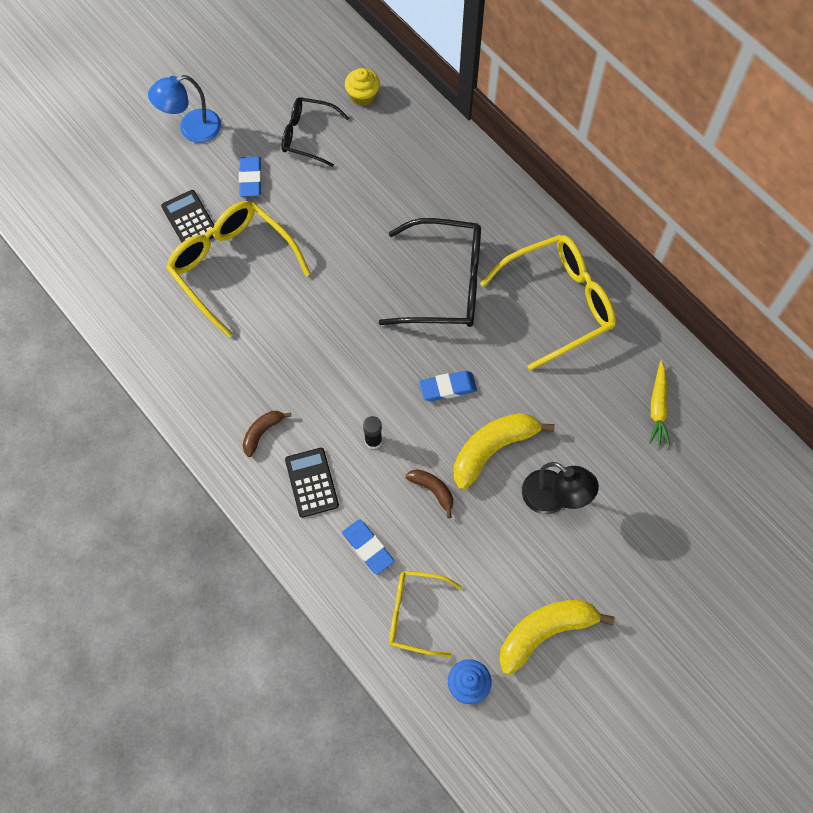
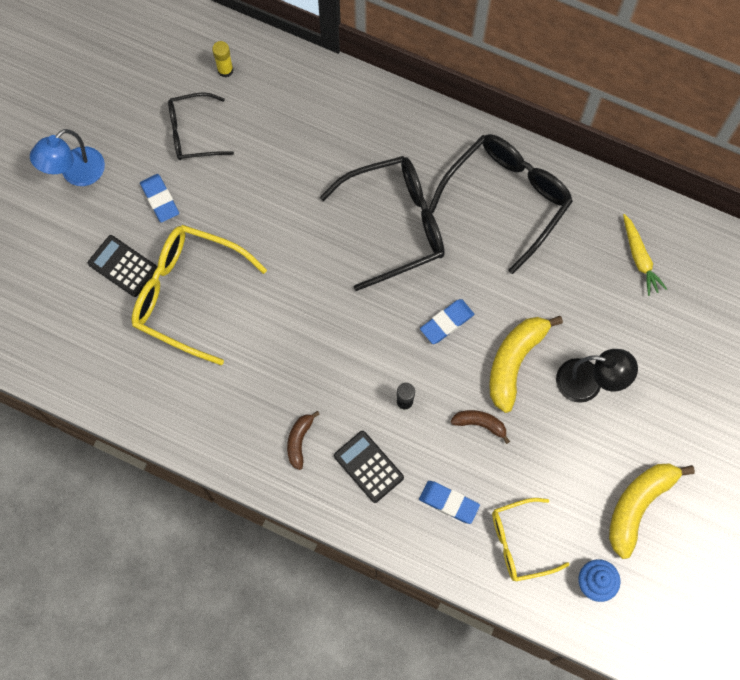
camera: 25 degrees left, 5 degrees up
yellow cupcake [345,68,380,106] -> yellow glue stick [212,41,233,78]
yellow glasses [480,235,616,371] -> black glasses [429,134,573,274]

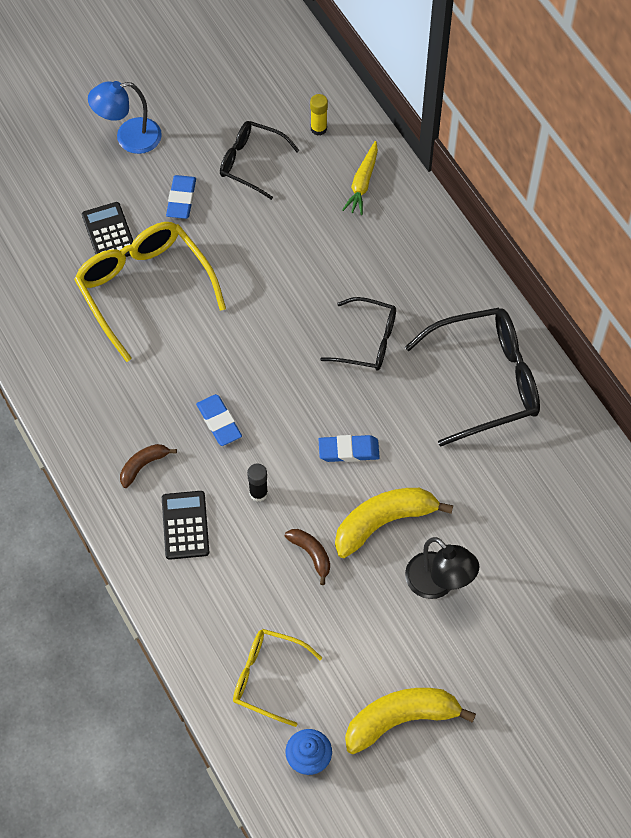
camera: 35 degrees right, 10 degrees down
black glasses [320,156,444,291] -> black glasses [320,297,396,371], size x0.60
blue eraser [419,481,480,524] -> blue eraser moved to [196,394,242,446]
yellow carrot [623,214,667,296] -> yellow carrot moved to [342,141,378,215]

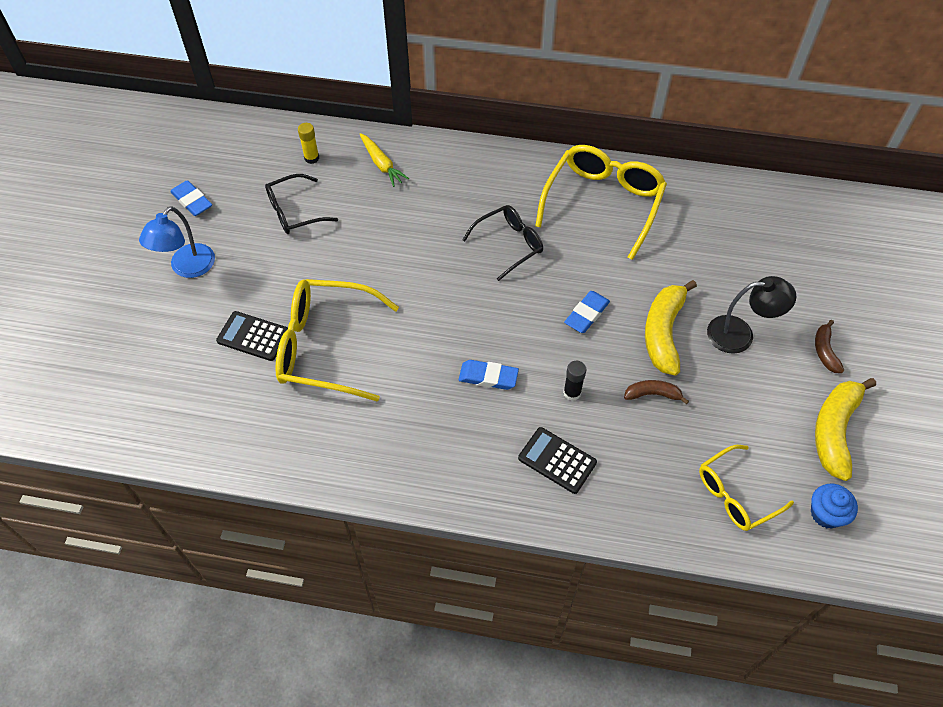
camera: 50 degrees left, 5 degrees down
brown banana [120,444,177,488] -> brown banana moved to [815,320,844,373]
blue eraser [166,175,196,219] -> blue eraser moved to [170,180,212,216]
black glasses [405,308,540,447] -> yellow glasses [535,145,667,260]

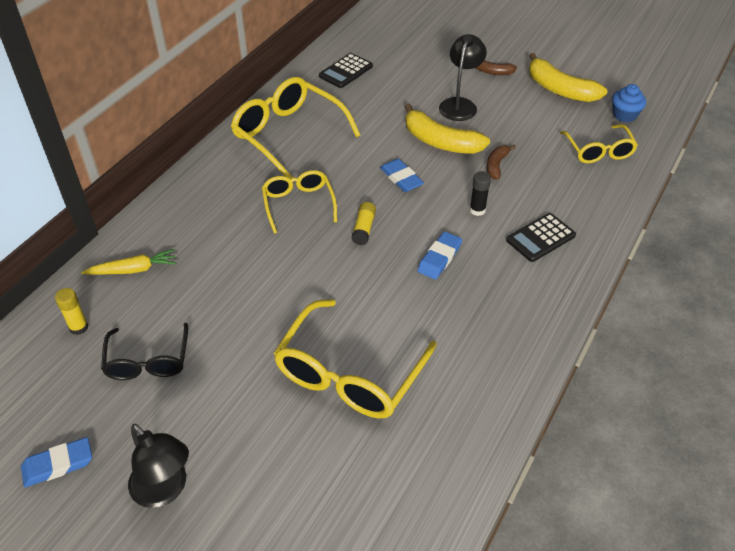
camera: 70 degrees left, 10 degrees down
blue lamp [139,206,215,278] -> black lamp [128,424,189,508]
black calculator [216,311,288,361] -> black calculator moved to [319,53,373,88]
black glasses [462,205,543,281] -> yellow glasses [262,170,337,234]
none -> yellow glue stick [352,202,376,245]

